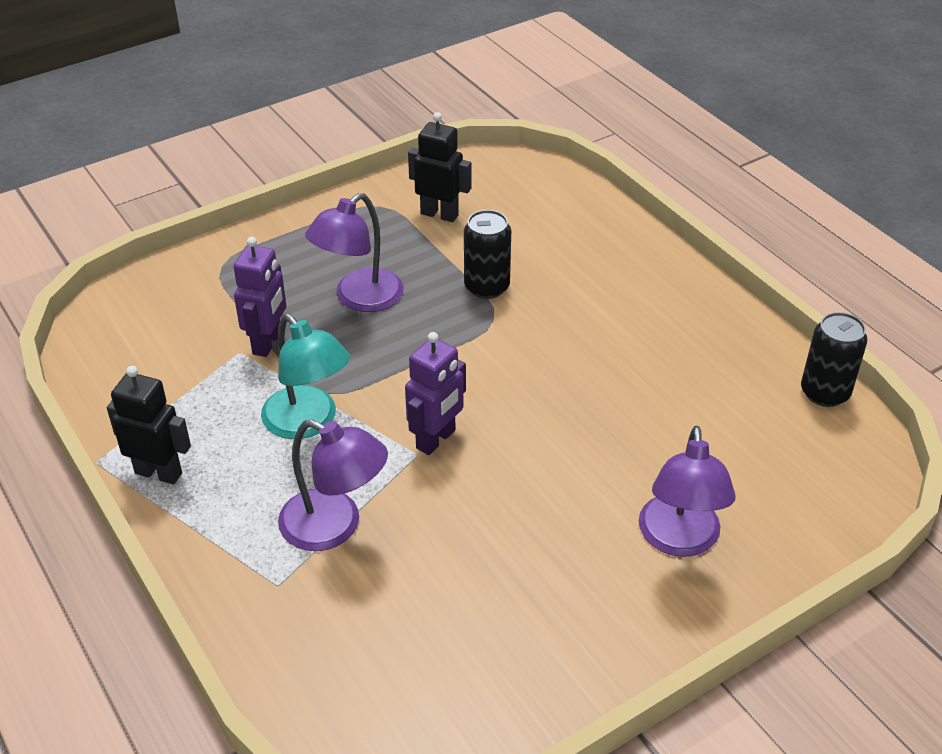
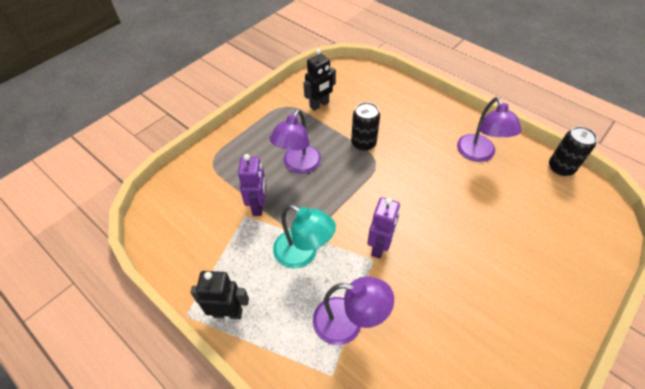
camera: 15 degrees left, 10 degrees up
black robot [408,112,471,222] -> black robot turned 135 degrees clockwise [304,49,336,111]
purple lamp [639,426,735,557] -> purple lamp moved to [457,97,522,162]

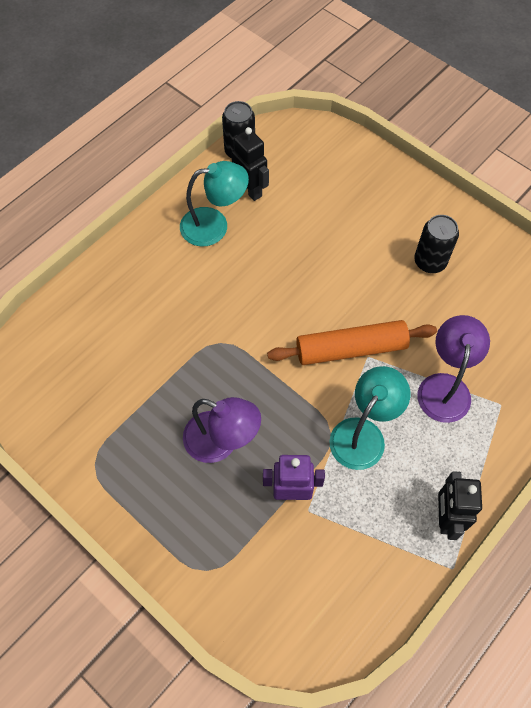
camera: 90 degrees left, 10 degrees up
black robot [304,49,336,111] -> black robot moved to [231,127,269,201]
black can [351,102,380,151] -> black can moved to [414,215,459,273]
purple robot [367,197,400,259] -> orange rolling pin [267,320,437,365]
purple lamp [457,97,522,162] -> turquoise lamp [180,161,249,246]

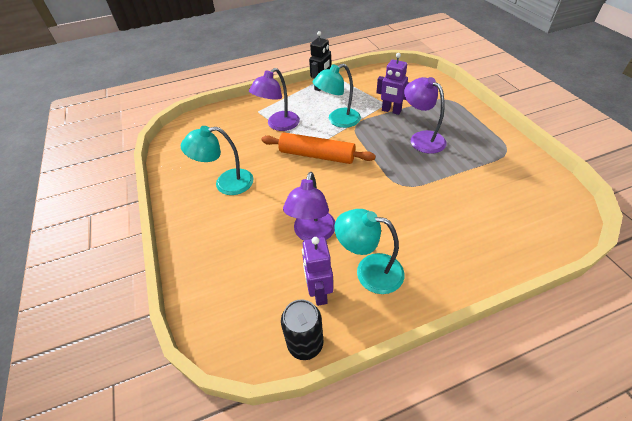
camera: 150 degrees left, 15 degrees down
black robot [231,127,269,201] -> purple robot [302,237,333,306]
black can [414,215,459,273] -> turquoise lamp [181,126,253,195]
none -> purple lamp [283,172,335,241]

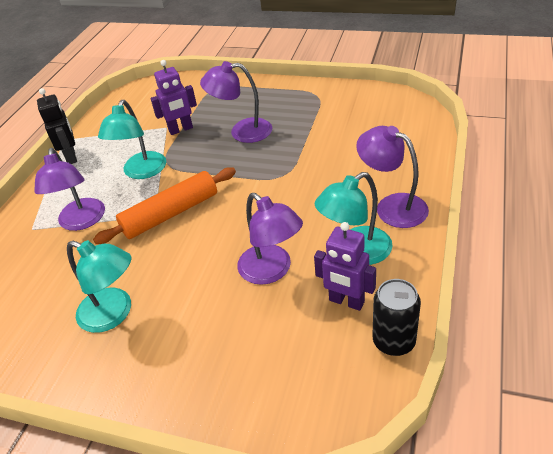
camera: 50 degrees left, 5 degrees down
turquoise lamp [181,126,253,195] -> turquoise lamp turned 90 degrees counterclockwise [67,240,131,333]
none -> purple lamp [356,126,429,228]

